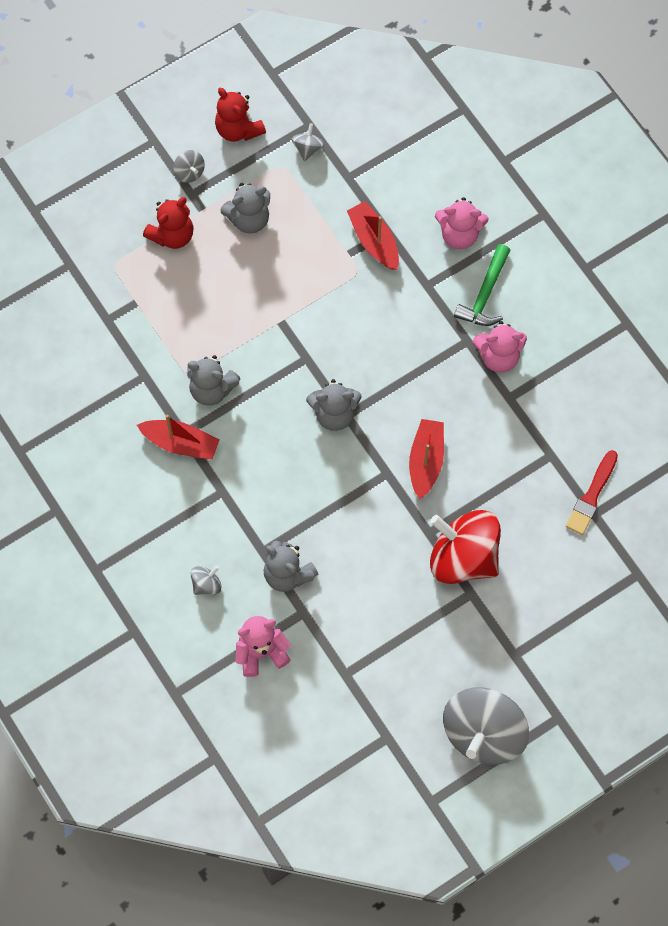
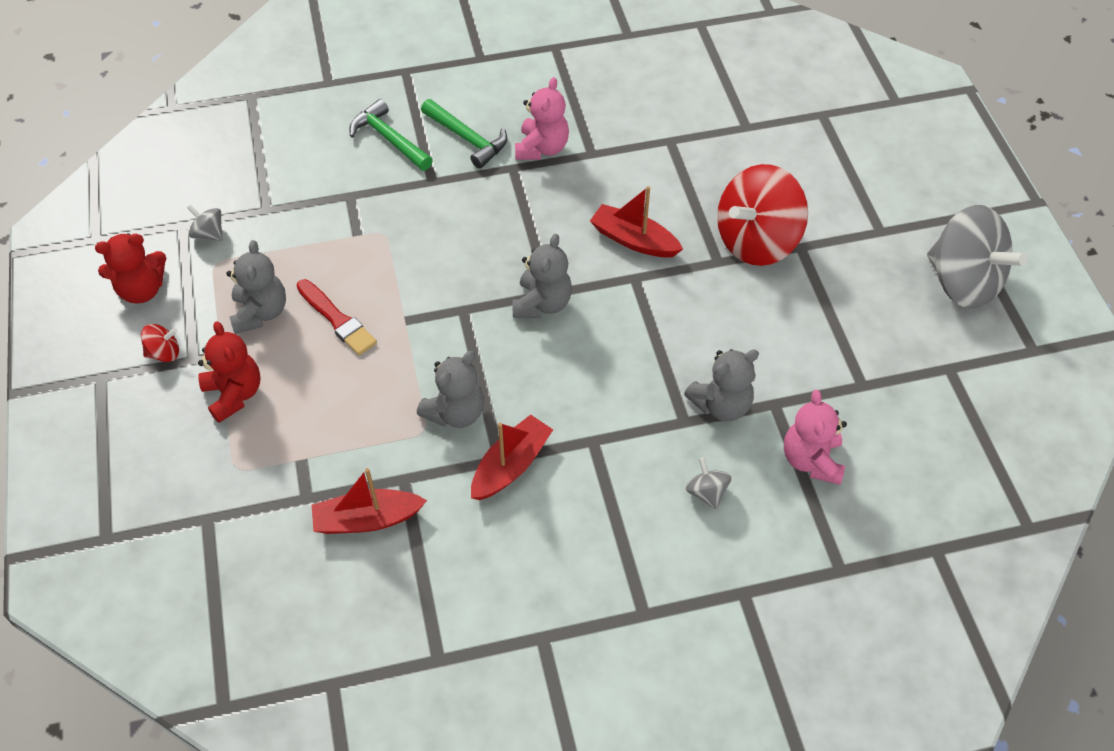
camera: 70 degrees left, 15 degrees down
grey spinning top [173,150,205,183] -> red spinning top [141,324,179,362]
red boat [347,201,399,270] -> red boat moved to [312,468,427,534]
pink teddy bear [435,197,488,249] -> green hammer [349,99,433,171]
red brush [566,450,618,535] -> red brush moved to [296,279,377,355]

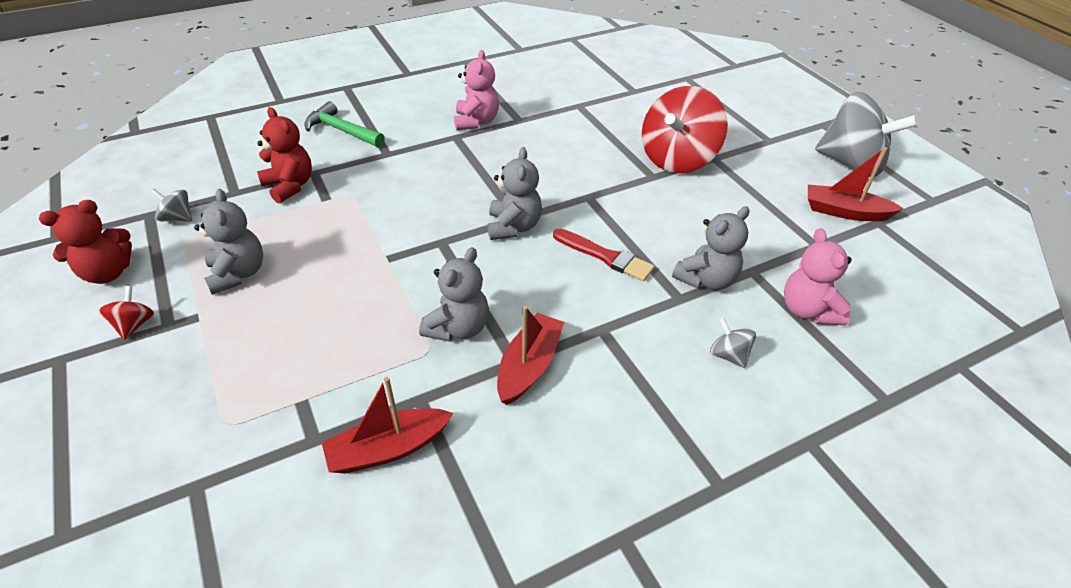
camera: 15 degrees left, 10 degrees down
red spinning top [141,324,179,362] -> red spinning top turned 60 degrees counterclockwise [99,286,154,340]
red teddy bear [198,321,261,423] -> red teddy bear moved to [257,107,312,203]
red brush [296,279,377,355] -> red brush moved to [553,229,655,281]
green hammer [421,99,507,169] -> none
red boat [590,186,683,257] -> red boat moved to [808,147,904,221]

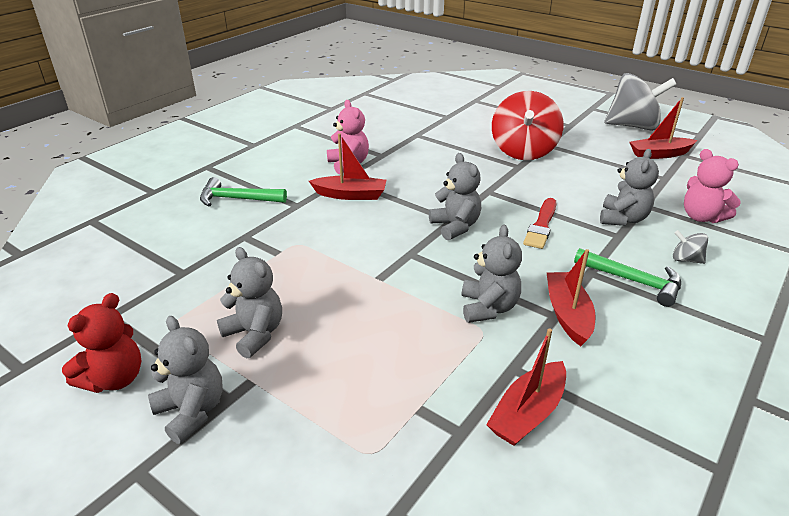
camera: 25 degrees left, 10 degrees down
red spinning top [99,286,154,340] -> grey teddy bear [148,316,223,444]
grey spinning top [151,189,192,222] -> none
red teddy bear [257,107,312,203] -> none
red brush [553,229,655,281] -> red brush turned 105 degrees clockwise [523,198,557,249]
none -> red boat [309,133,386,200]
none -> green hammer [574,248,681,307]

